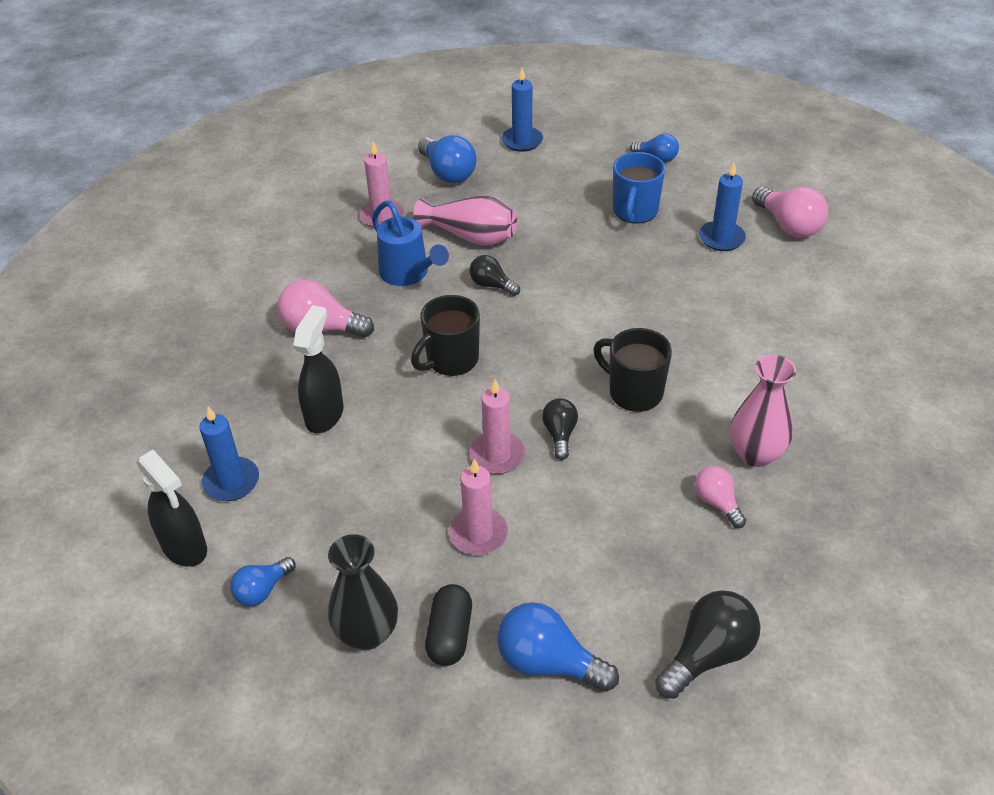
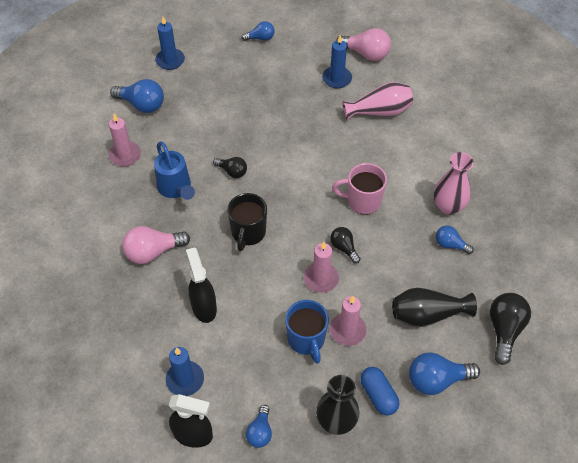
camera: 35 degrees left, 10 degrees up
blue watering can [372,201,449,286] -> blue watering can turned 45 degrees clockwise [154,141,195,200]
pink vase [413,195,517,246] -> pink vase moved to [342,82,413,121]
black capsule [425,584,472,666] -> blue capsule [360,367,400,415]
black light bulb [469,255,520,296] -> black light bulb turned 150 degrees counterclockwise [213,157,247,178]
black mug [593,328,672,412] -> pink mug [332,163,387,214]
blue mug [613,152,665,224] -> blue mug moved to [285,300,329,364]
pink light bulb [695,466,746,528] -> blue light bulb [436,225,474,254]
none -> black vase [392,288,477,327]

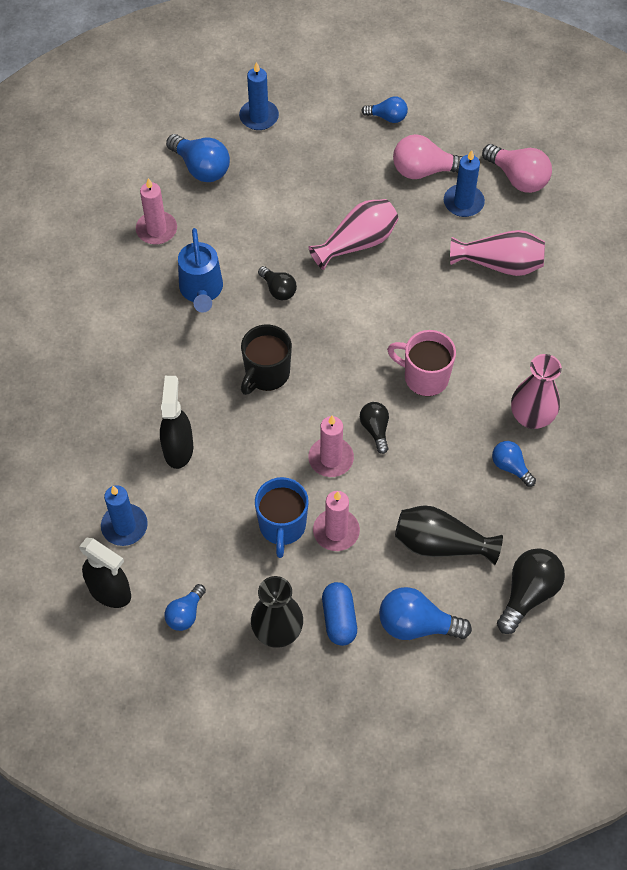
camera: 20 degrees right, 5 degrees up
pink light bulb [122,226,190,264] -> pink light bulb moved to [393,134,462,179]
none -> pink vase [308,199,399,270]

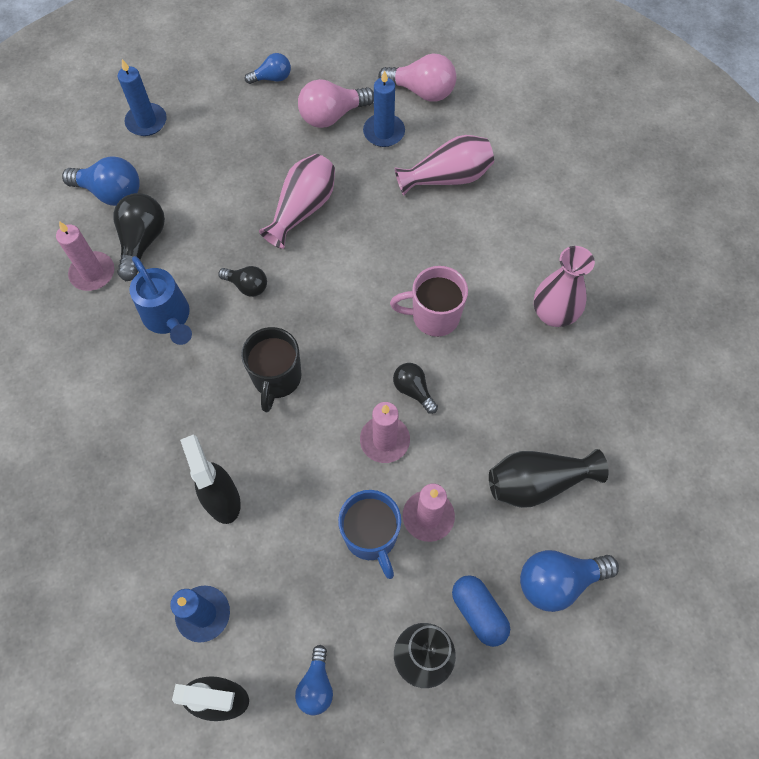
camera: 25 degrees left, 5 degrees up
blue light bulb [492,441,536,487] -> none
black light bulb [497,548,565,634] -> black light bulb moved to [113,193,165,281]

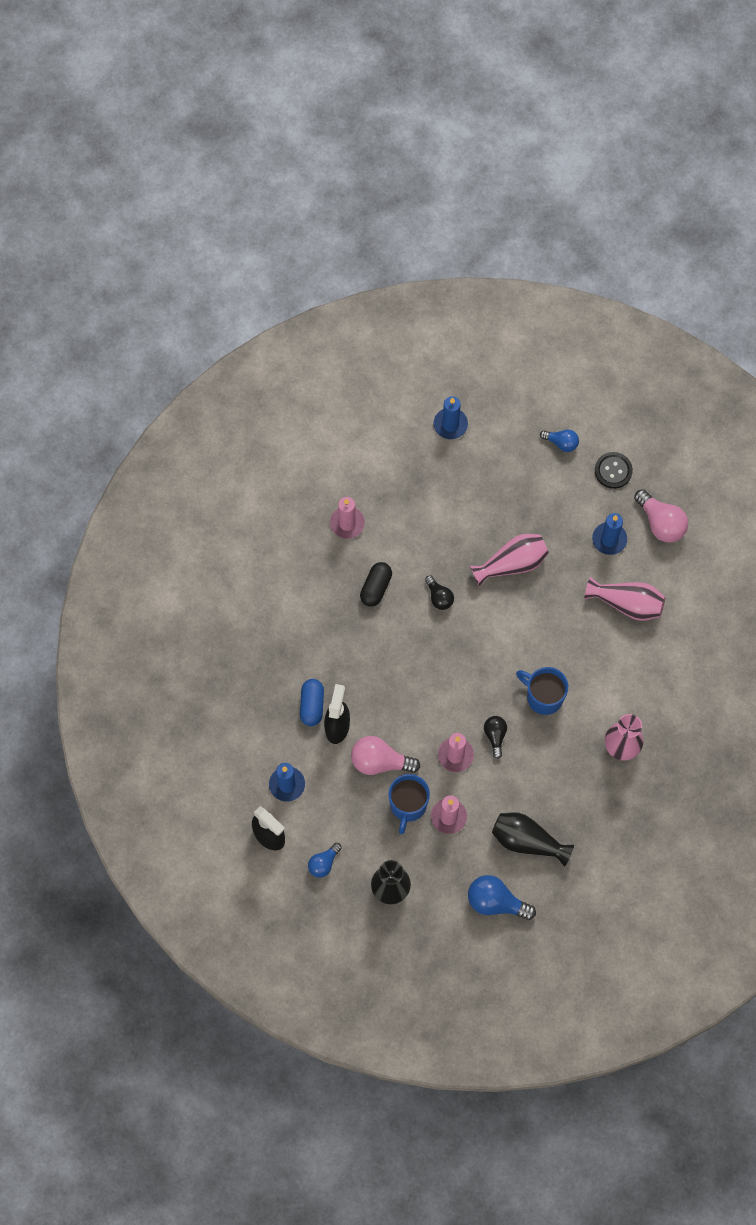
camera: 35 degrees right, 5 degrees up
blue light bulb [62,156,140,206] -> none
black light bulb [113,193,165,281] -> none
blue watering can [129,256,192,345] -> black capsule [360,562,392,607]
black mug [241,327,301,412] -> none
pink light bulb [298,79,374,128] -> pink light bulb moved to [351,736,420,775]
pink mug [390,266,468,337] -> blue mug [516,667,568,715]
blue capsule [452,575,510,647] -> blue capsule moved to [300,679,324,726]
none -> black button [595,452,633,489]

